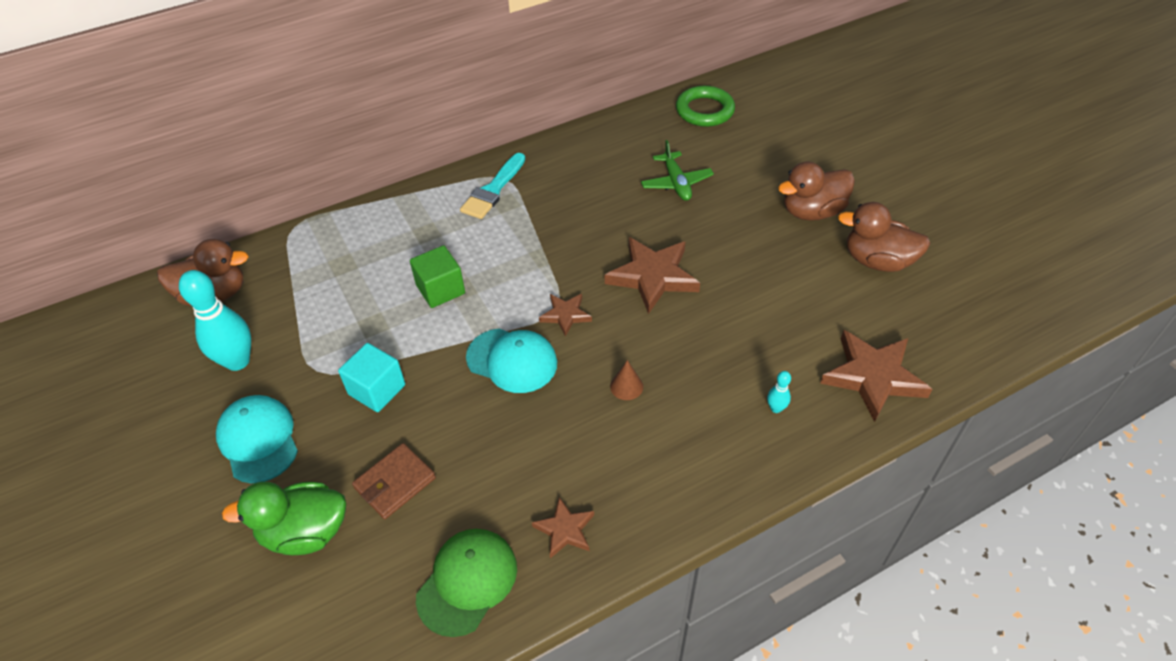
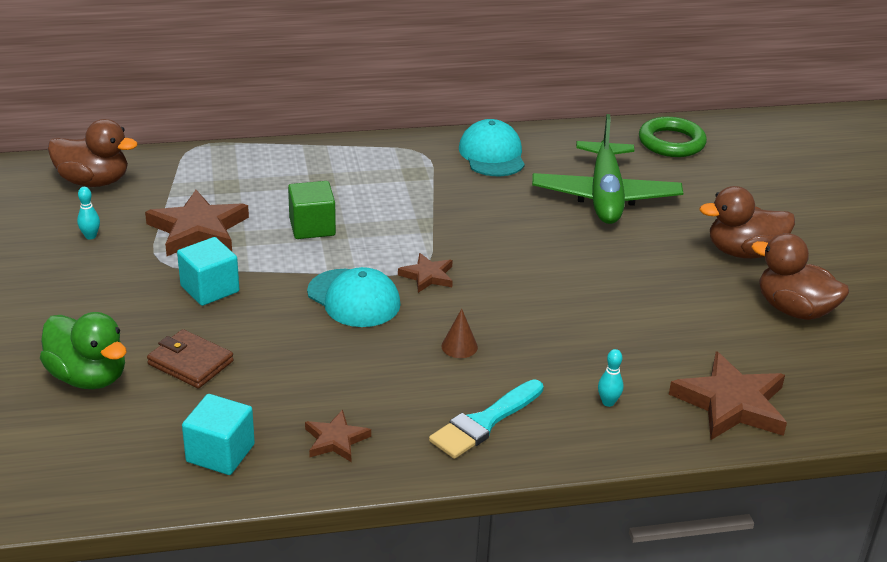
camera: 15 degrees right, 15 degrees down
turquoise bowling pin [179,270,251,371] -> turquoise bowling pin [77,187,100,240], size x0.44
turquoise cap [216,395,298,483] -> turquoise cap moved to [459,119,525,176]
green duck [222,482,346,555] -> green duck turned 150 degrees counterclockwise [40,312,127,389]
brown wallet [352,443,436,519] -> brown wallet turned 60 degrees clockwise [147,329,234,388]
green cap [416,529,517,637] -> turquoise cube [182,394,255,475]
turquoise brush [460,153,525,219] -> turquoise brush moved to [429,379,543,459]
brown star [605,237,700,314] -> brown star moved to [145,190,249,256]
green plane [641,140,714,201] -> green plane [532,114,683,224], size x1.80

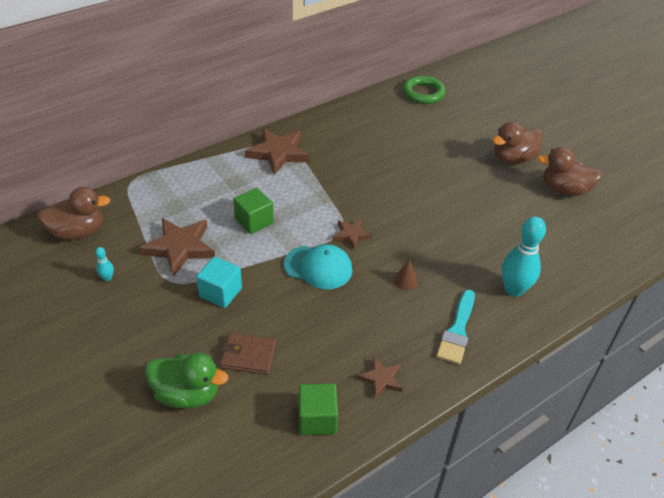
camera: 25 degrees left, 10 degrees up
turquoise cube [182,394,255,475] -> green cube [299,383,338,435]
turquoise cap [459,119,525,176] -> none
green plane [532,114,683,224] -> none
turquoise bowling pin [598,349,623,407] -> turquoise bowling pin [501,217,546,297], size x2.28
brown star [669,351,787,440] -> brown star moved to [245,129,310,175]

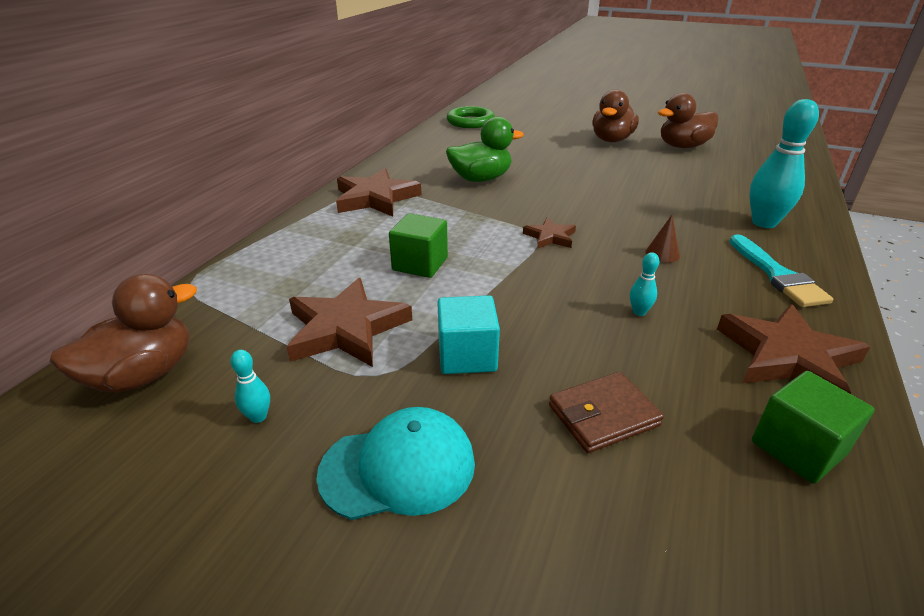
camera: 30 degrees left, 10 degrees down
green duck [145,352,228,408] -> green duck moved to [446,116,524,182]
turquoise cap [284,244,352,289] -> turquoise cap moved to [316,407,475,520]
brown star [357,357,403,398] -> brown star [717,304,870,394], size x1.85
none -> turquoise bowling pin [630,252,659,316]

